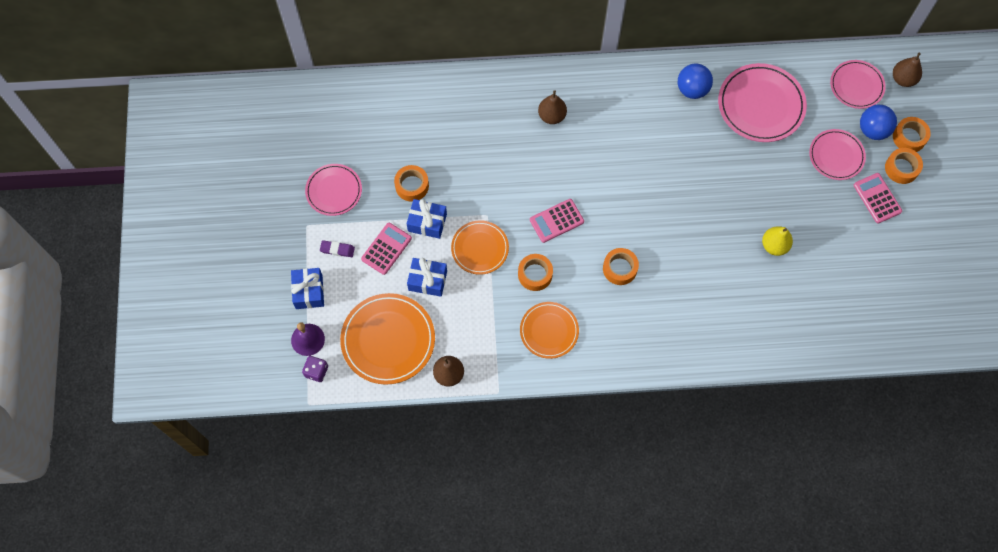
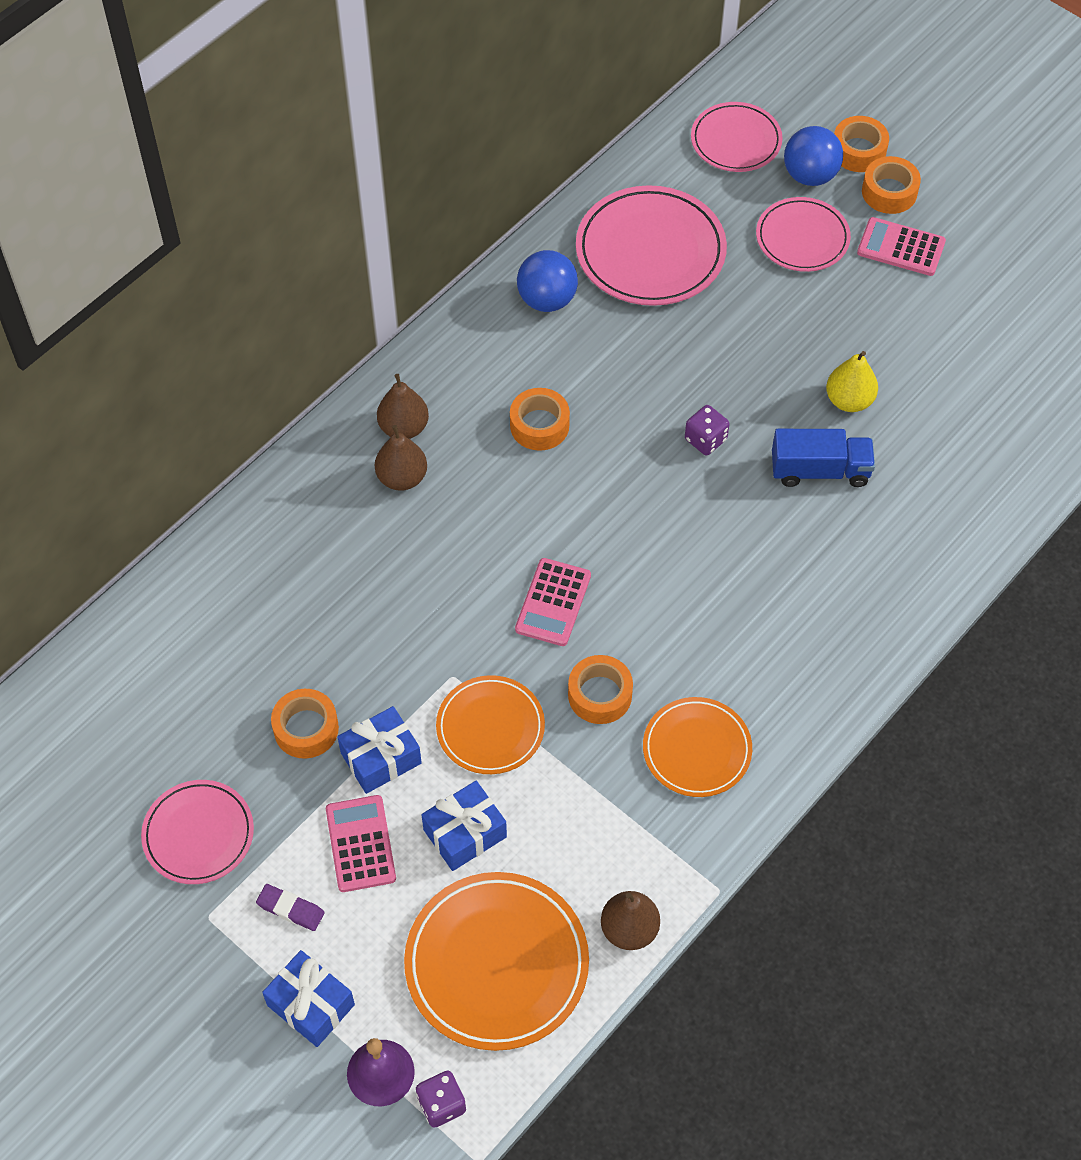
camera: 45 degrees left, 10 degrees down
purple eraser [320,240,355,257] -> purple eraser turned 60 degrees clockwise [256,884,324,931]
orange tape [603,248,639,285] -> orange tape moved to [510,388,570,451]
brown pear [893,53,922,87] -> brown pear moved to [377,374,429,439]
none -> purple dice [685,405,729,455]
none -> blue truck [772,429,875,487]

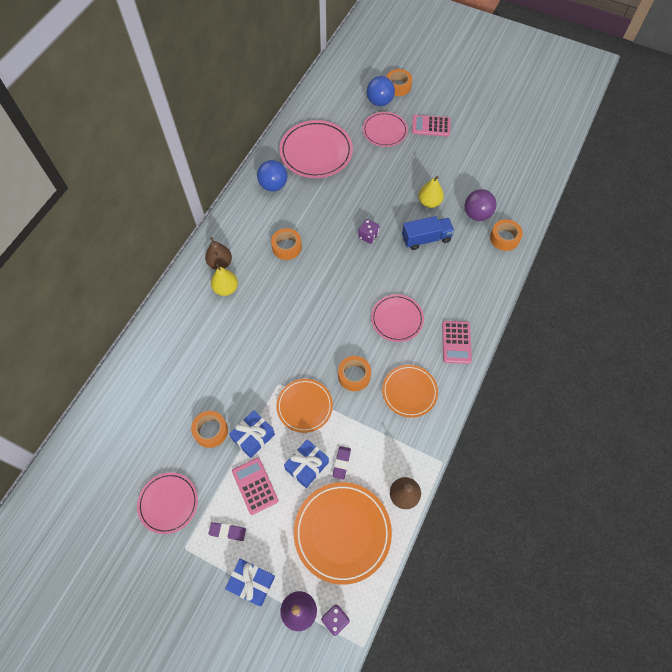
camera: 15 degrees left, 5 degrees up
brown pear [375,425,427,491] -> yellow pear [211,264,238,296]
pink calculator [515,558,591,646] -> pink calculator moved to [442,321,472,364]
pink plate [691,102,783,172] -> pink plate moved to [371,294,424,342]
orange tape [862,156,921,214] -> orange tape moved to [490,219,523,251]
none -> purple eraser [333,446,351,480]
none -> purple ball [464,189,496,221]

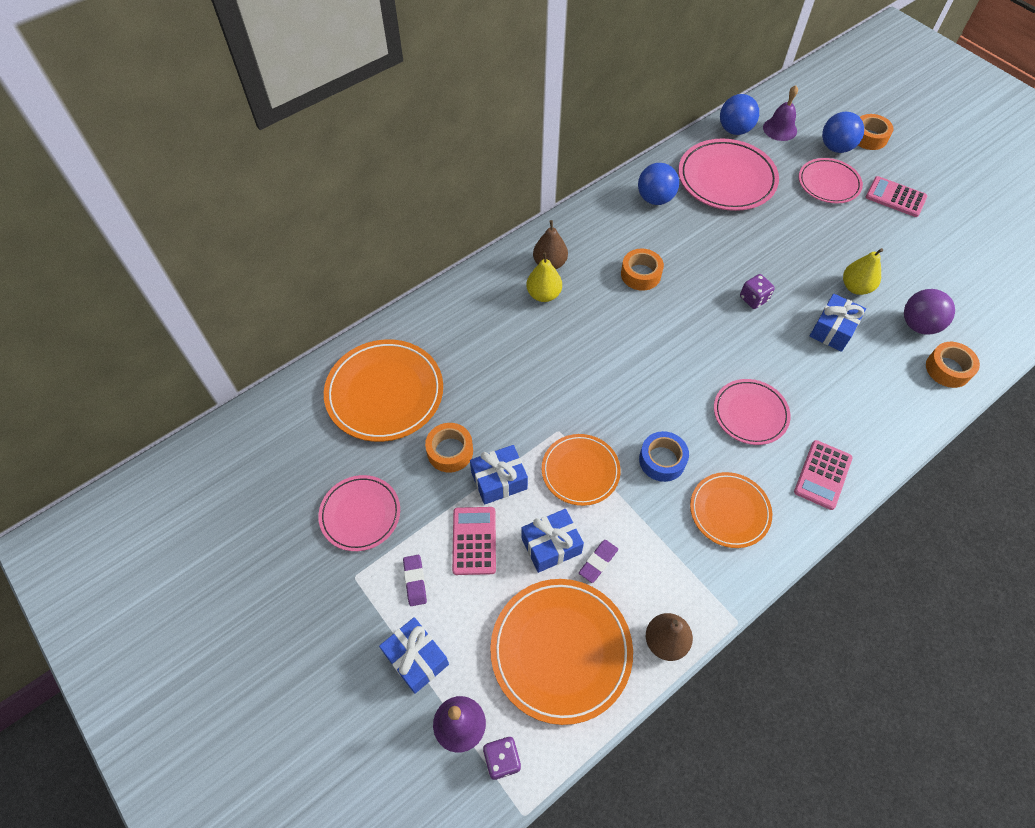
camera: 25 degrees right, 5 degrees down
purple eraser [208,522,246,541] -> purple eraser turned 45 degrees clockwise [403,555,427,606]
orange tape [338,356,371,391] -> blue tape [639,431,689,482]
blue truck [402,216,454,250] -> blue gift [809,294,866,352]
none -> orange plate [324,340,443,442]
none -> blue ball [720,94,759,135]
none -> purple bell [763,85,798,141]

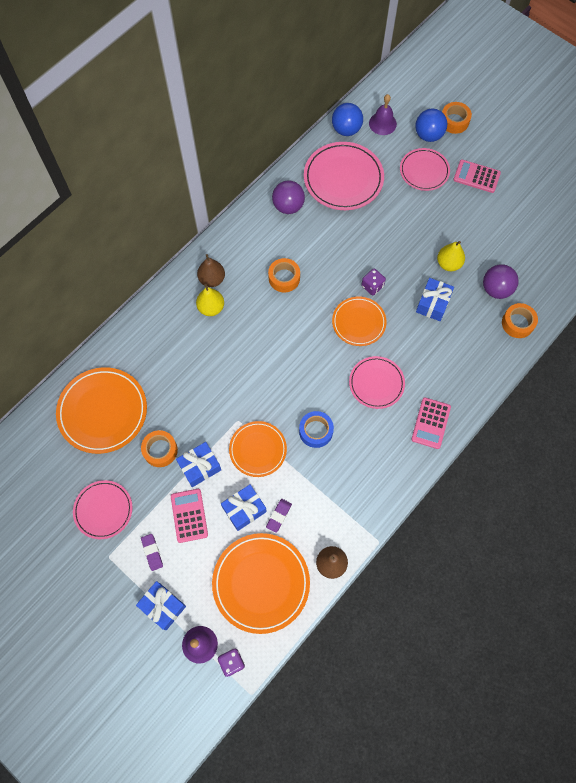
camera: 10 degrees left, 10 degrees up
blue ball [638,163,679,205] -> purple ball [272,180,305,214]
orange plate [690,472,772,548] -> orange plate moved to [332,297,387,346]

